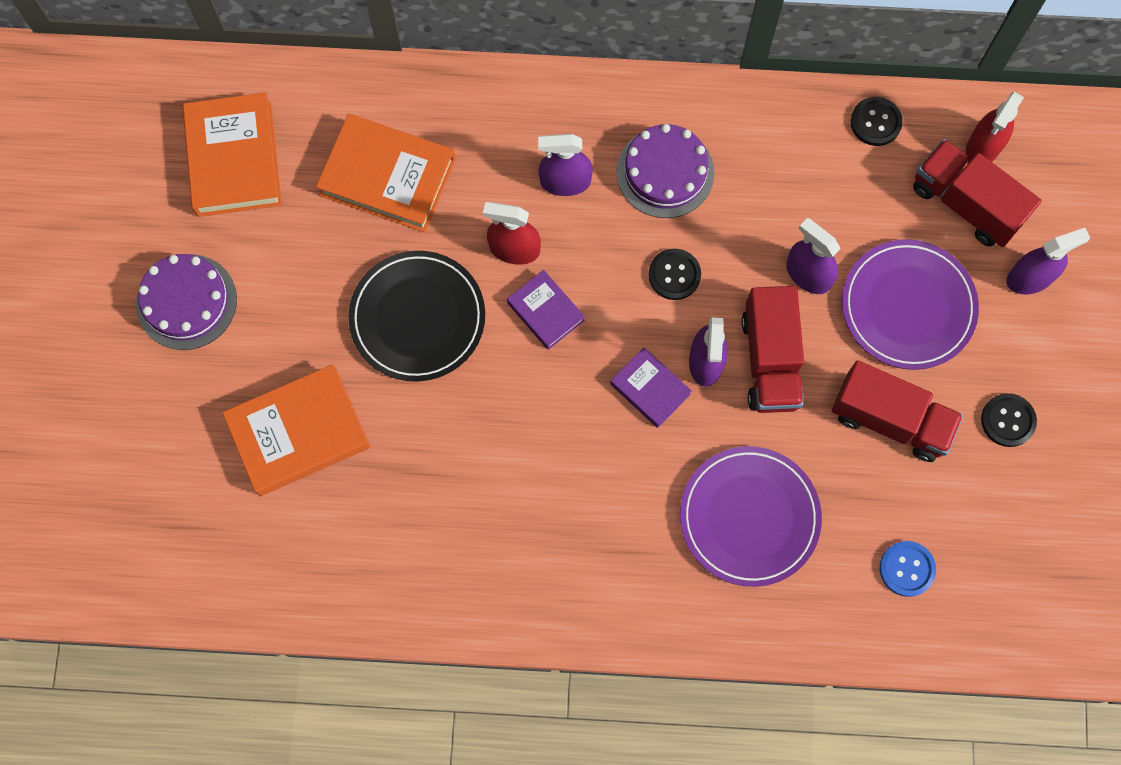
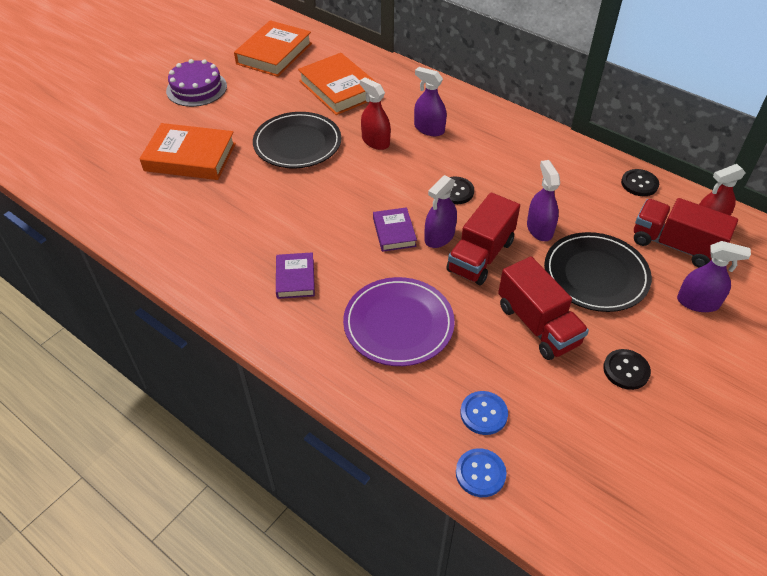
camera: 35 degrees right, 25 degrees down
purple book [507,270,585,350] -> purple book moved to [276,252,315,299]
purple cake [617,124,714,218] -> none
purple plate [842,239,979,370] -> black plate [544,232,652,312]
red truck [913,139,1042,247] -> red truck turned 45 degrees counterclockwise [634,198,738,267]
none -> blue button [456,448,507,497]

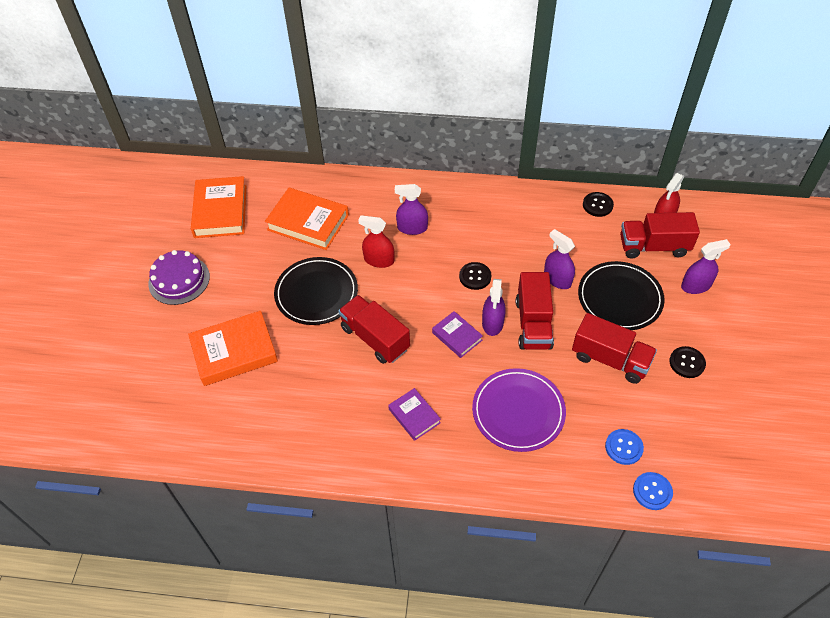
camera: 30 degrees left, 5 degrees up
none -> red truck [338,295,410,364]

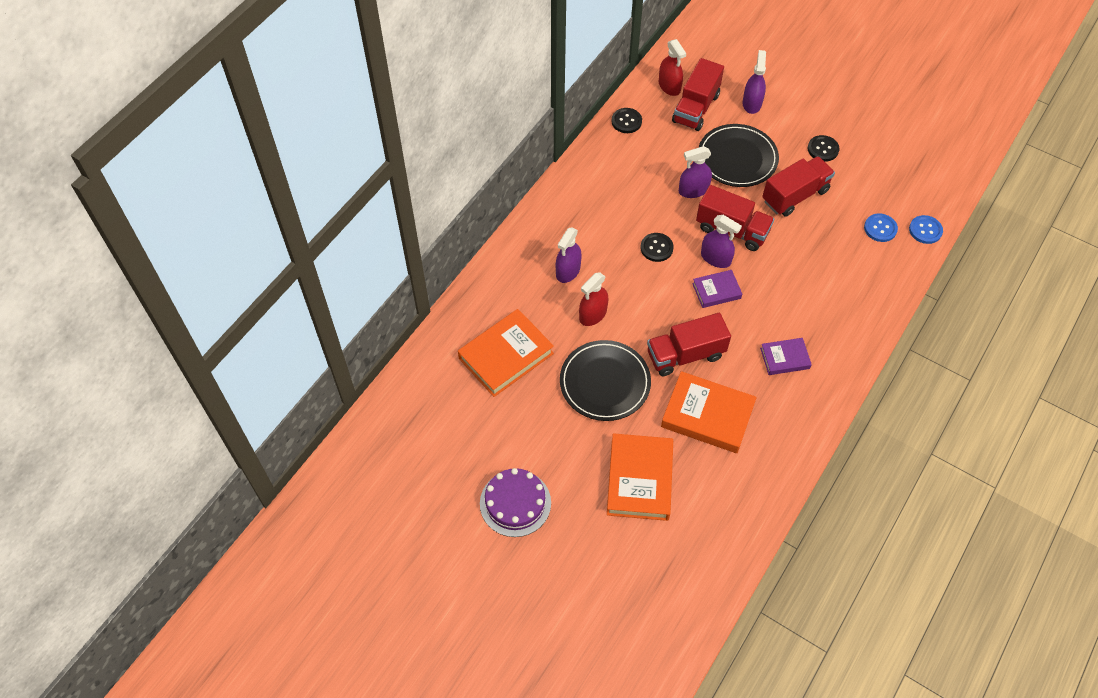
camera: 65 degrees left, 5 degrees up
orange book [191,176,246,238] -> orange book moved to [661,371,757,453]
purple plate [472,368,566,452] -> none

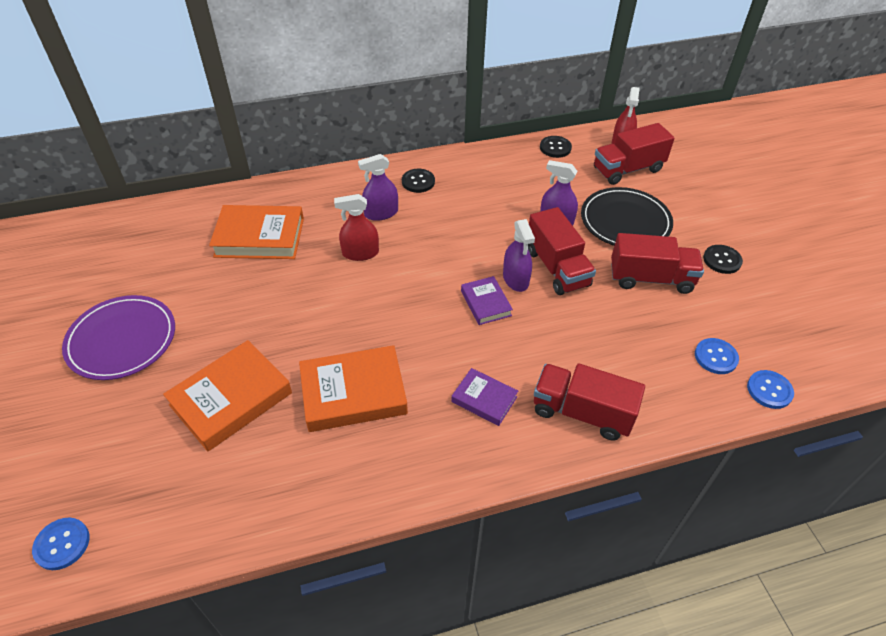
camera: 40 degrees right, 10 degrees down
purple cake [480,468,551,537] -> purple plate [62,295,175,380]
black plate [560,340,651,421] -> none
black button [640,233,674,262] -> black button moved to [402,169,435,193]
red truck [647,313,731,376] -> red truck moved to [534,363,645,440]
orange book [661,371,757,453] -> orange book turned 75 degrees counterclockwise [299,345,408,432]
purple book [692,270,742,308] -> purple book turned 45 degrees clockwise [461,276,513,325]
purple spray bottle [743,50,766,114] -> none
none -> blue button [32,518,89,570]

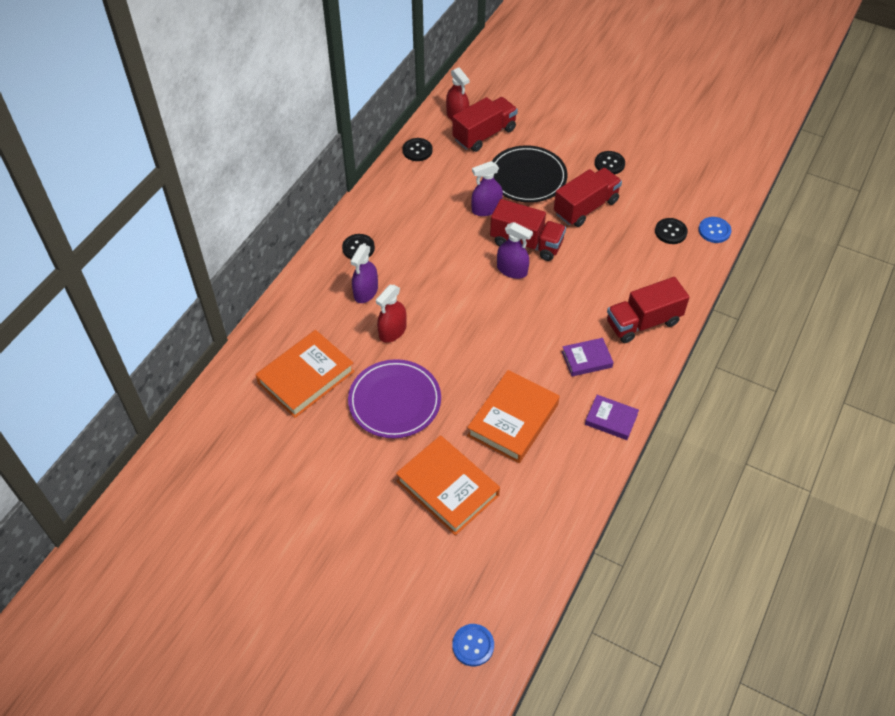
camera: 45 degrees left, 5 degrees up
purple plate [62,295,175,380] -> purple plate moved to [348,359,441,438]
orange book [163,340,292,452] -> orange book turned 45 degrees counterclockwise [396,435,500,536]
purple book [461,276,513,325] -> purple book moved to [585,395,639,440]
red truck [594,123,675,185] -> red truck turned 150 degrees counterclockwise [453,97,518,152]
blue button [695,338,739,374] -> black button [655,218,688,244]

